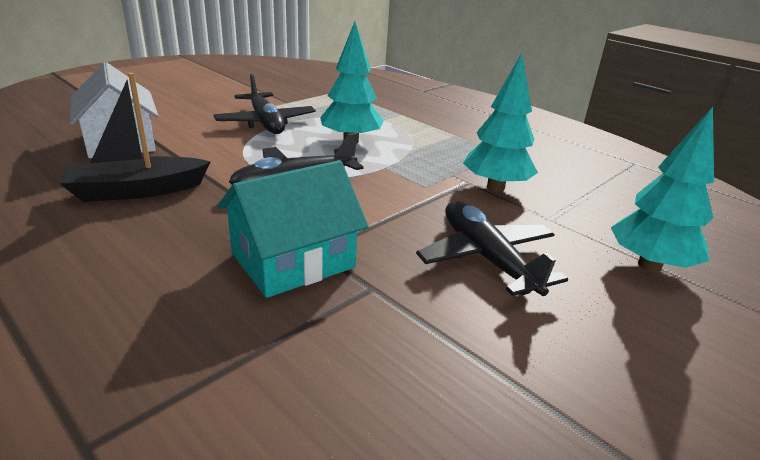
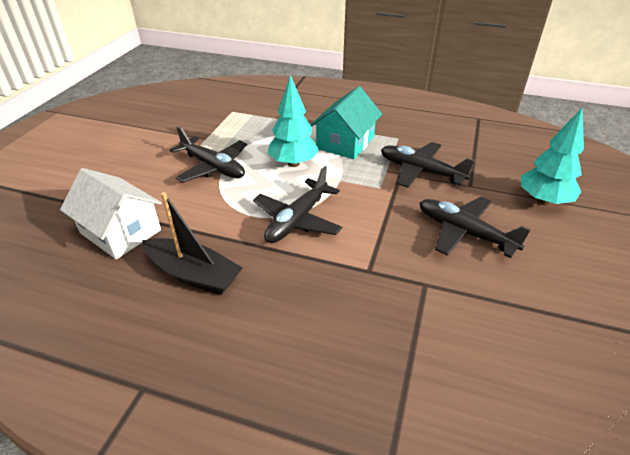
camera: 25 degrees left, 10 degrees up
black boat [59,73,211,202] -> black boat turned 105 degrees counterclockwise [142,192,243,295]
turquoise house [218,160,369,298] -> turquoise house moved to [310,86,382,159]
turquoise tree [463,53,538,192] -> black plane [381,142,474,188]

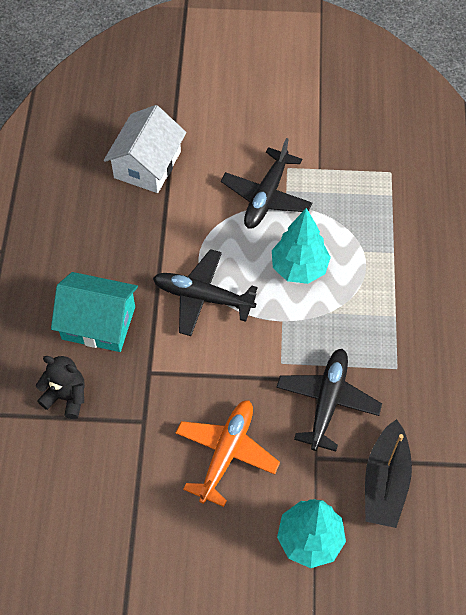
camera: 75 degrees right, 20 degrees up
black boat [142,192,243,295] -> black boat moved to [365,419,412,528]
turquoise house [310,86,382,159] -> turquoise house moved to [51,272,138,352]
black plane [420,197,531,258] -> orange plane [176,400,280,507]
none -> black teddy bear [36,356,85,419]

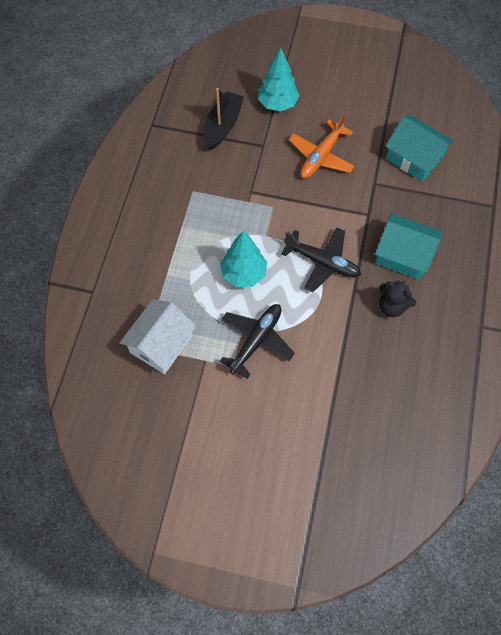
camera: 170 degrees left, 5 degrees up
black teddy bear [36,356,85,419] -> black teddy bear moved to [379,280,416,317]
white house [104,105,187,193] -> white house moved to [120,300,197,374]
black plane [276,349,382,451] -> none
none -> turquoise house [385,116,454,181]

